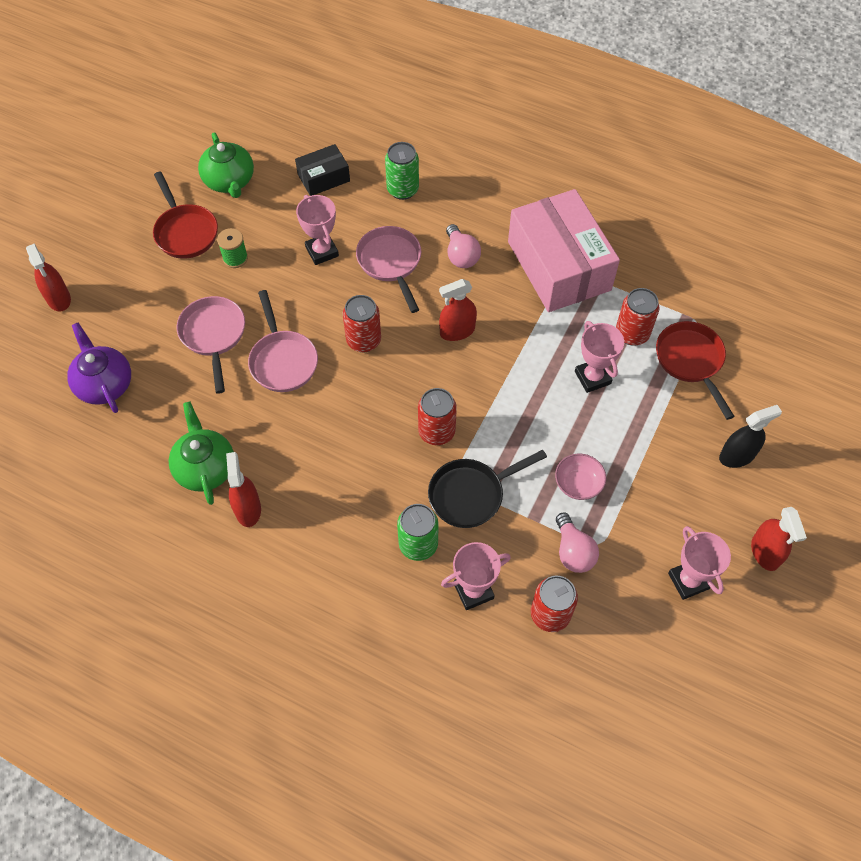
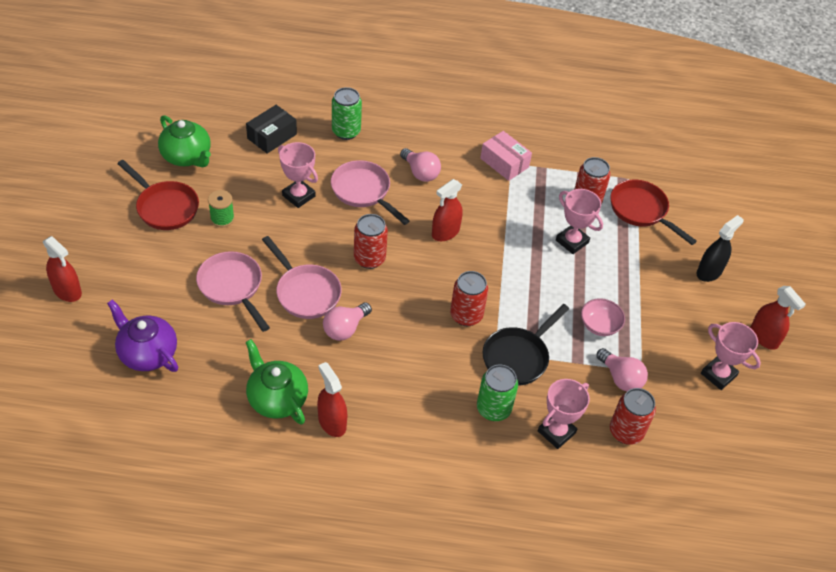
camera: 25 degrees left, 10 degrees down
pink box [508,189,620,312] -> pink box [480,131,532,181], size x0.48
none -> pink light bulb [323,303,372,341]

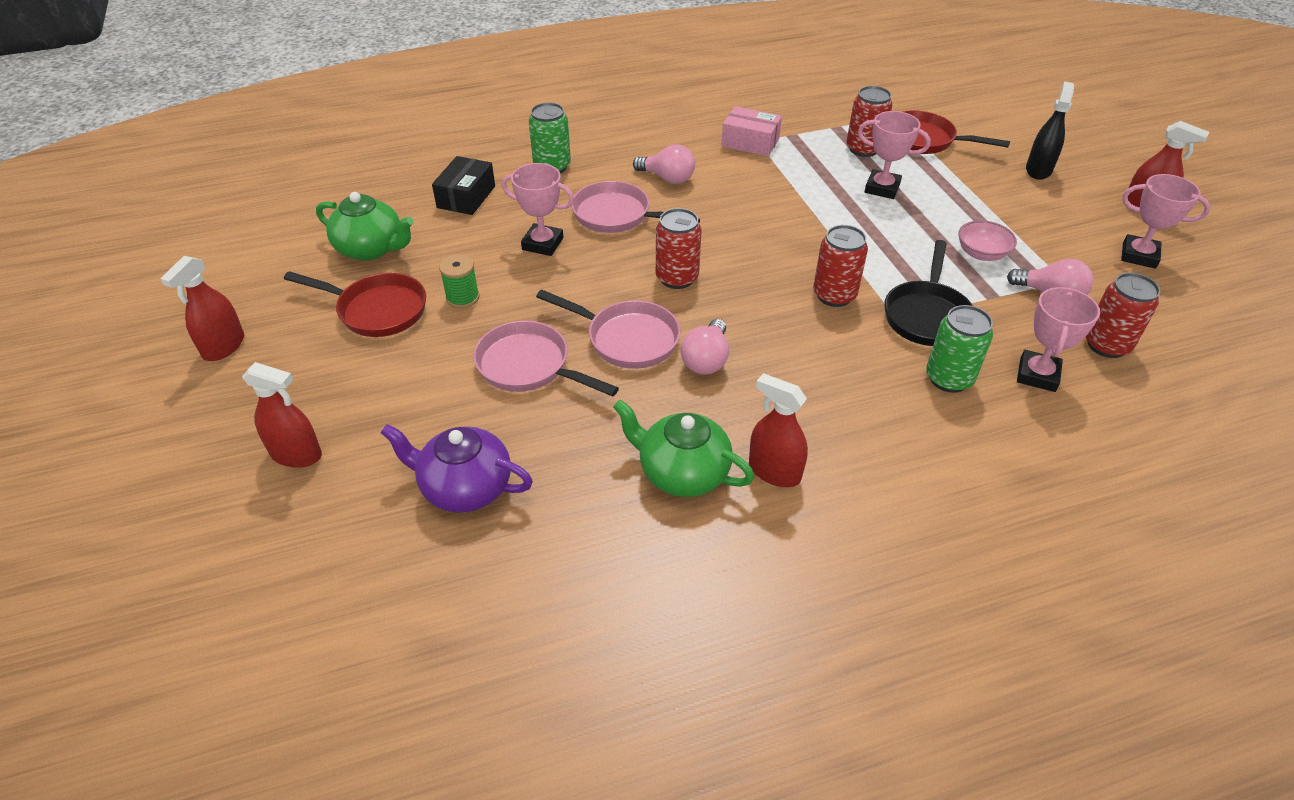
camera: 20 degrees left, 5 degrees down
red spray bottle [432,179,463,241] -> red spray bottle moved to [160,256,244,361]

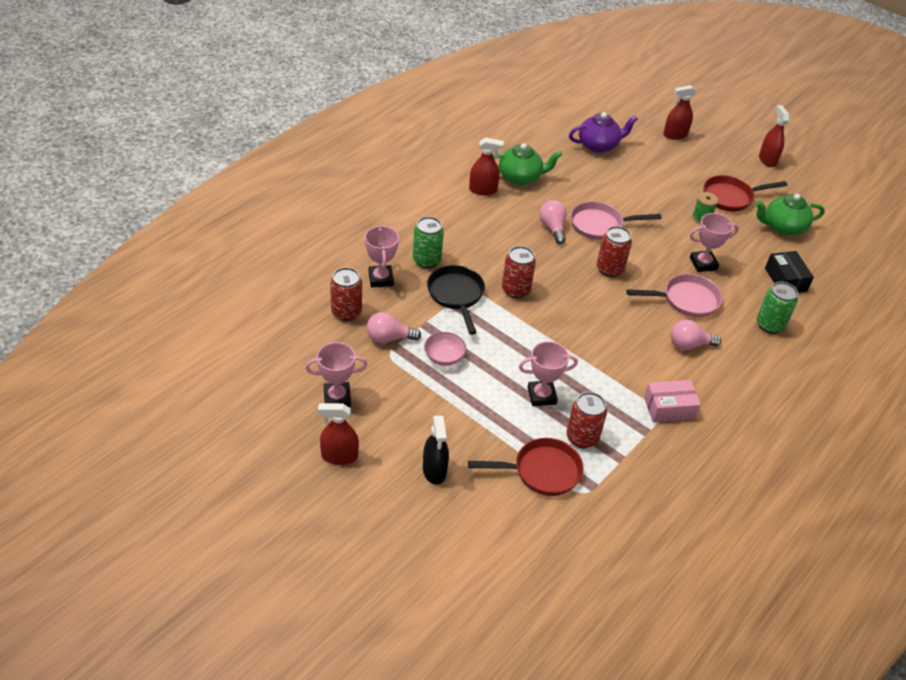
camera: 145 degrees right, 0 degrees up
pink pan [473,321,619,397] -> none

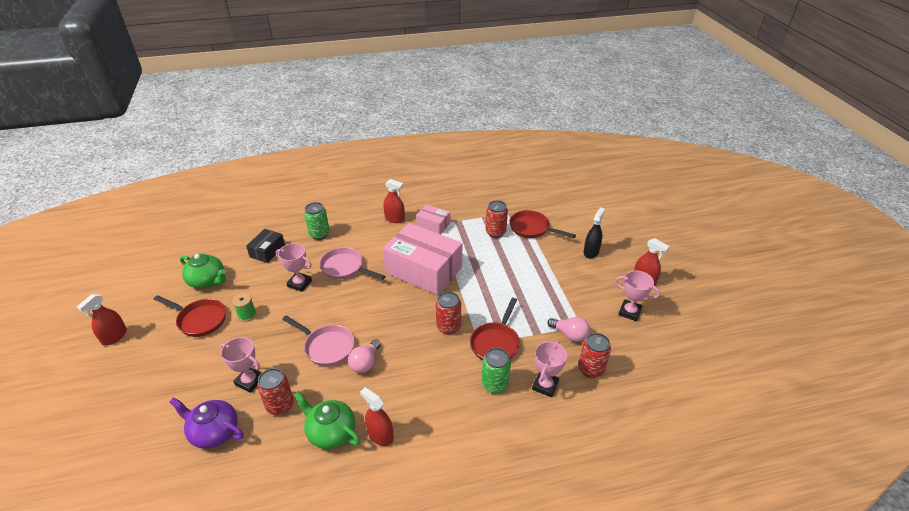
camera: 140 degrees left, 5 degrees down
pink bowl [424,332,466,366] -> none
black pan [427,265,485,335] -> red pan [470,298,520,361]
pink trophy [519,341,578,406] -> pink trophy moved to [220,337,261,393]
red can [597,226,632,277] -> red can moved to [257,368,294,415]
red spray bottle [663,85,696,140] -> red spray bottle moved to [383,179,405,223]
pink light bulb [671,320,721,350] -> none
none -> pink box [382,223,462,295]

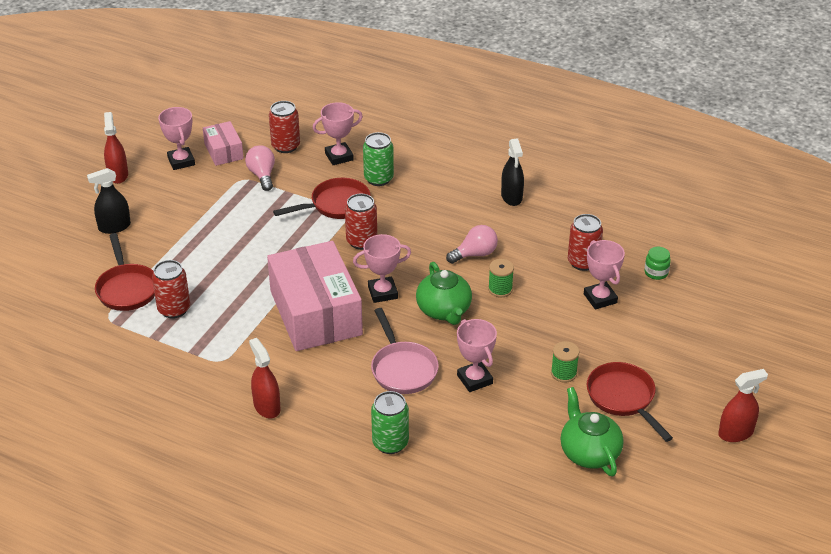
camera: 140 degrees left, 0 degrees up
purple teapot [169,397,244,449] -> green jar [644,247,671,280]
black box [246,229,285,263] -> none
pink pan [282,316,355,366] -> green spool [488,259,514,297]
green teapot [294,392,361,449] -> green teapot moved to [416,262,472,325]
red spray bottle [360,387,394,446] -> black spray bottle [501,138,524,206]
pink box [416,204,450,235] -> pink box moved to [203,121,244,166]
none -> pink trophy [353,234,411,303]

